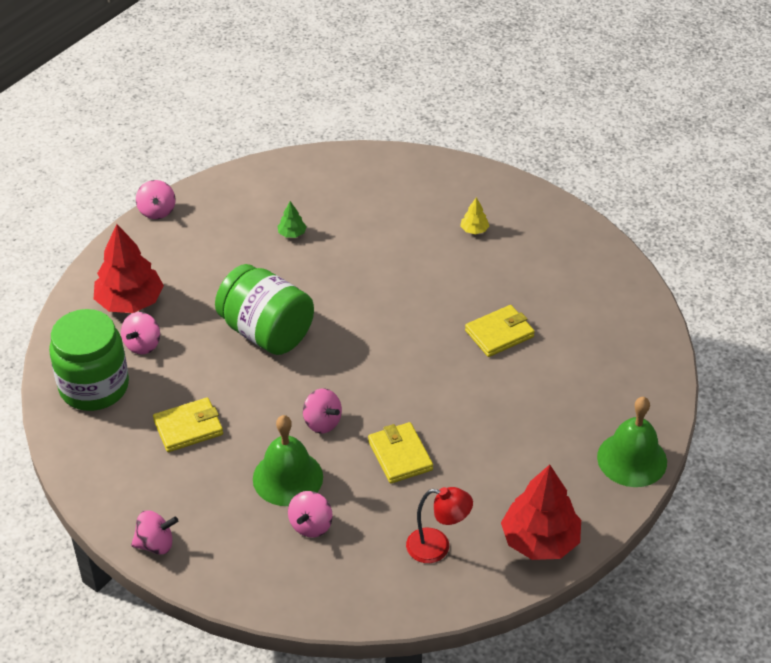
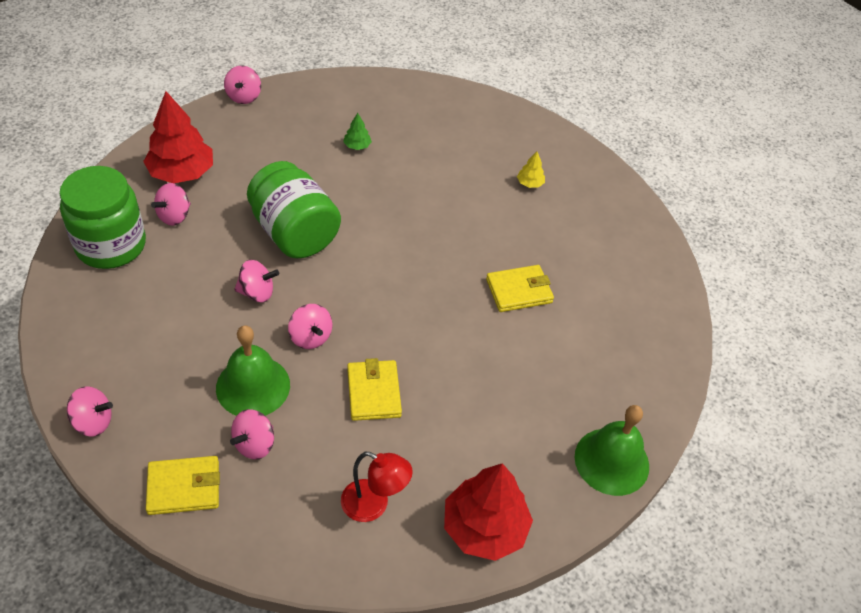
camera: 10 degrees right, 5 degrees up
yellow wallet [153,397,223,452] -> yellow wallet moved to [146,456,220,515]
none -> pink spinning top [234,260,279,302]

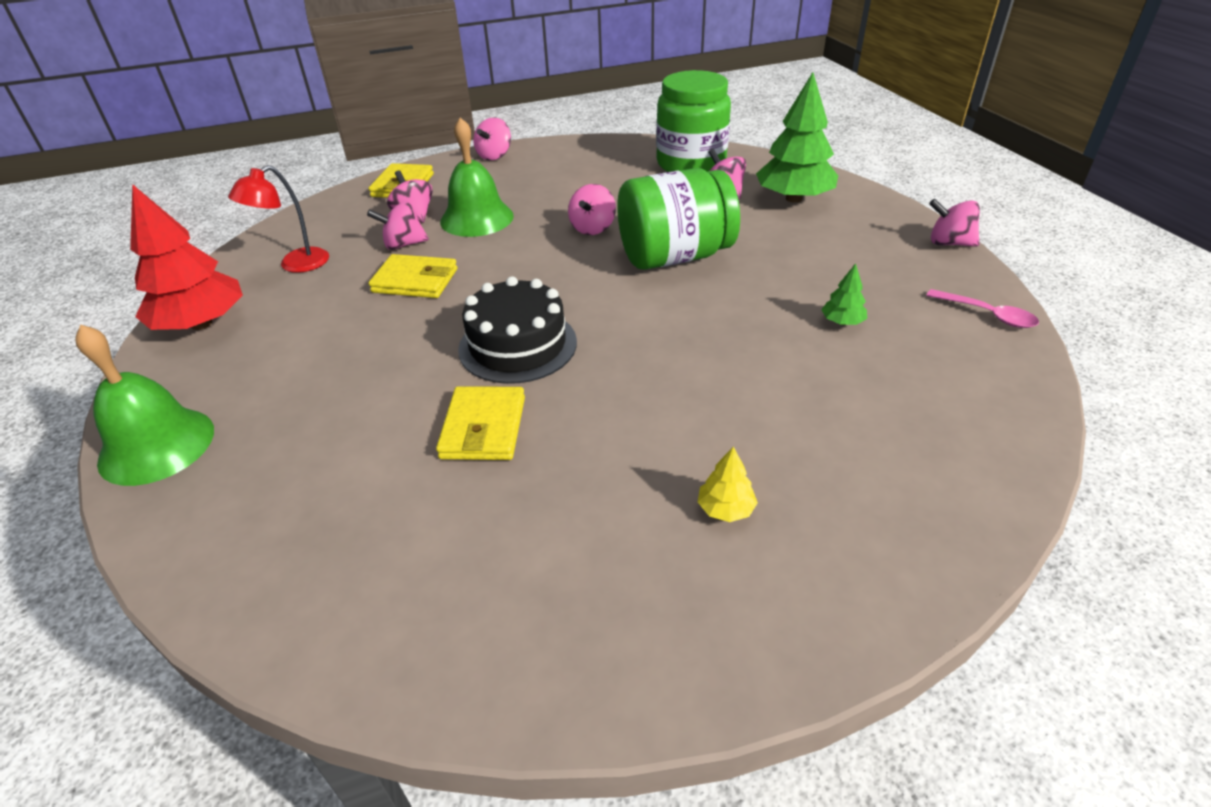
camera: 115 degrees right, 10 degrees down
red tree [143,91,213,183] -> green tree [756,72,838,203]
pink spinning top [288,304,332,349] -> pink spinning top moved to [367,202,429,250]
none -> black cake [458,276,577,384]
none -> pink spoon [926,289,1039,328]

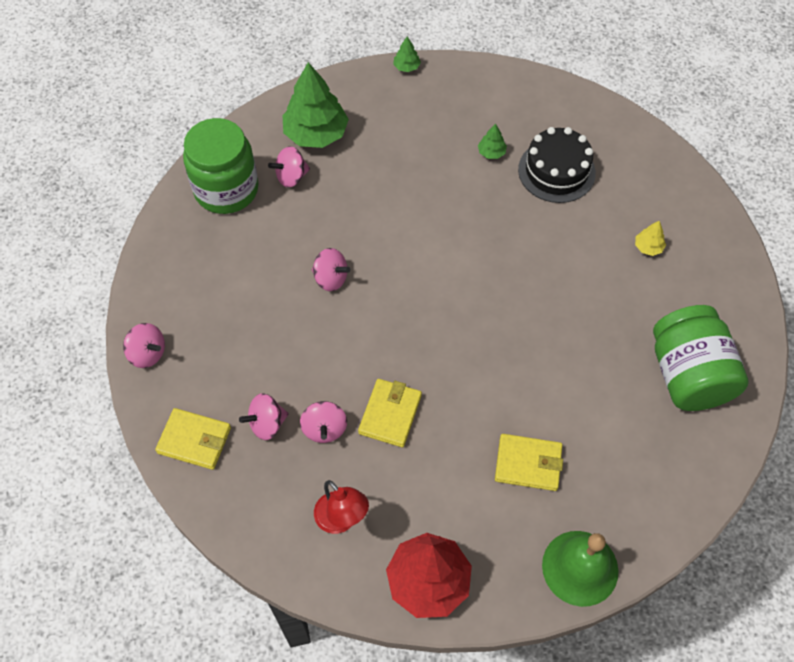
camera: 85 degrees left, 20 degrees up
yellow wallet [436,386,525,460] -> yellow wallet moved to [495,434,563,491]
green bell [440,117,514,237] -> none
black cake [458,276,577,384] -> black cake moved to [518,127,596,203]
green jar [617,168,740,270] -> green jar moved to [653,305,749,411]
pink spoon [926,289,1039,328] -> none
pink spinning top [929,199,980,247] -> green tree [393,36,421,72]

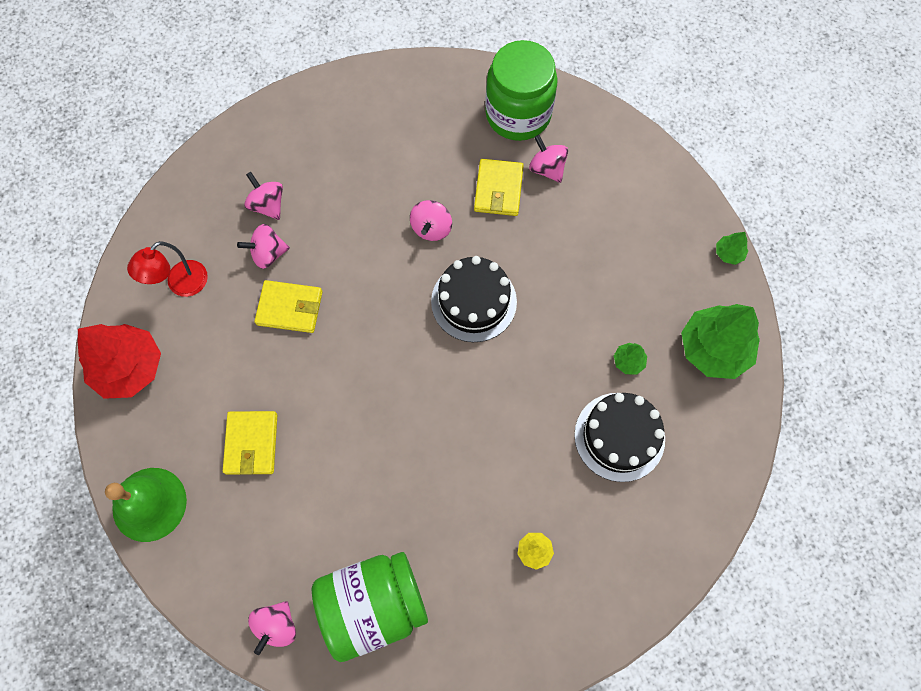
camera: 80 degrees right, 10 degrees up
pink spinning top [123,323,165,368] -> pink spinning top moved to [248,601,296,655]
yellow wallet [155,408,231,470] -> yellow wallet moved to [474,159,524,216]
green tree [283,62,349,148] -> green tree moved to [681,304,760,379]
none -> black cake [431,256,517,342]

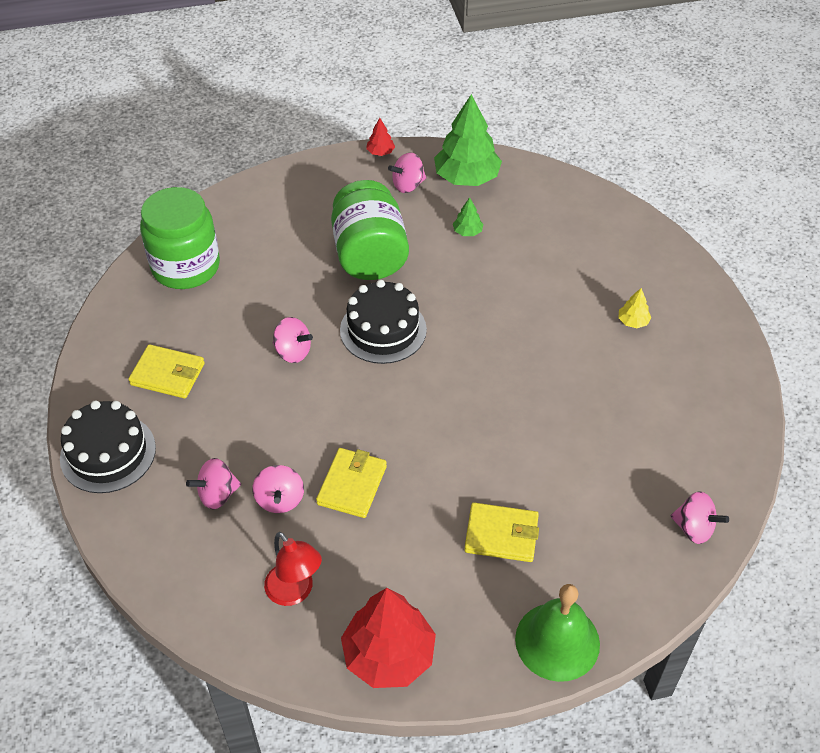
camera: 80 degrees left, 20 degrees down
green jar [312,552,428,662] -> green jar moved to [331,180,409,280]
yellow wallet [474,159,524,216] -> yellow wallet moved to [128,344,205,398]
pink spinning top [529,135,568,183] -> pink spinning top moved to [388,152,426,193]
black cake [574,393,665,482] -> black cake moved to [60,400,156,493]
green tree [716,232,748,265] -> red tree [366,118,395,156]

